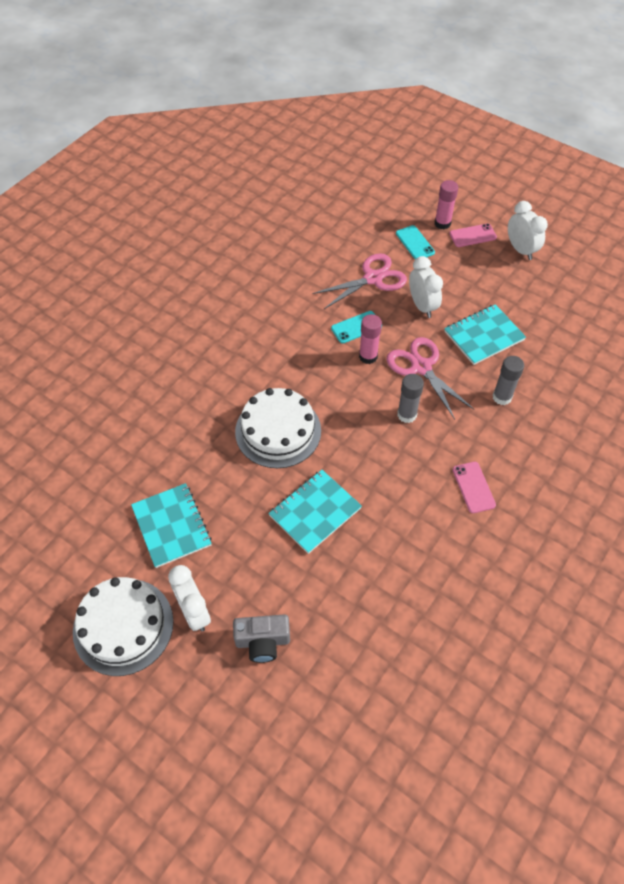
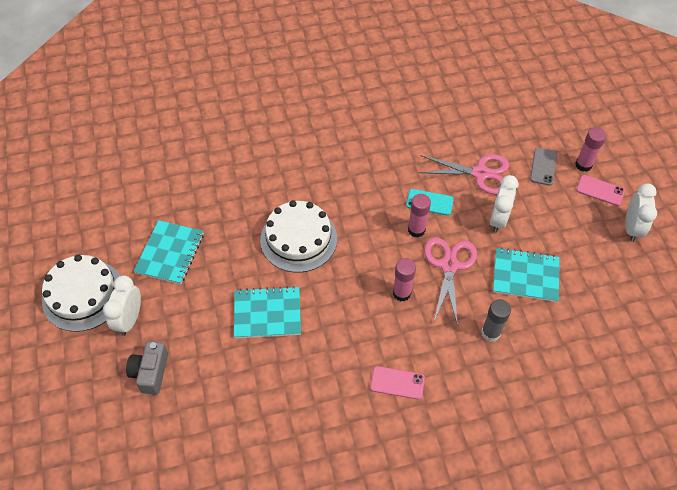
camera: 40 degrees right, 0 degrees up
grey camera [233,614,290,663] -> grey camera turned 60 degrees clockwise [126,341,168,395]
turquoise phone [396,225,435,259] -> grey phone [530,148,557,185]
grey glue stick [397,374,424,423] -> pink glue stick [393,258,416,301]
pink phone [453,462,496,513] -> pink phone turned 75 degrees clockwise [370,366,425,399]

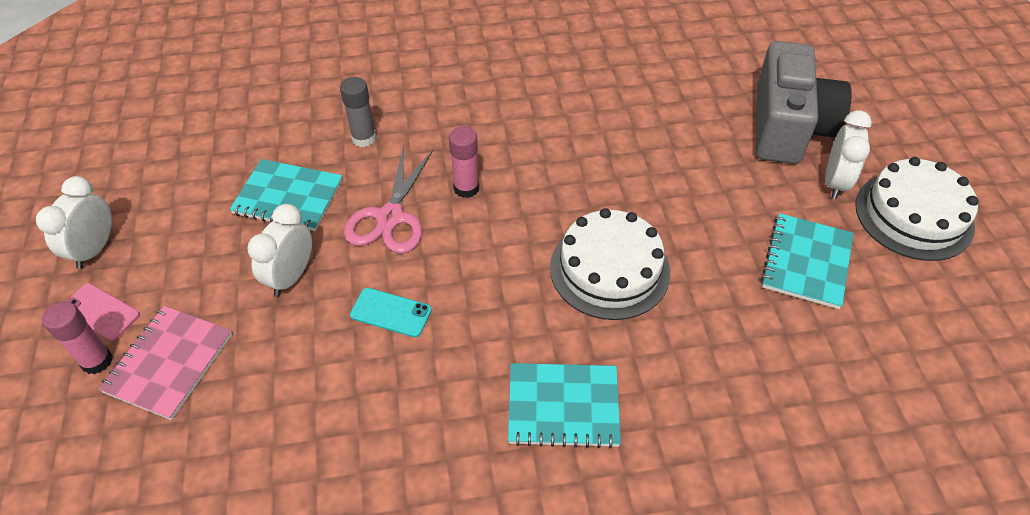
camera: 175 degrees left, 5 degrees down
grey camera [126,341,168,395] -> grey camera [756,41,852,164], size x1.95
turquoise notebook [234,286,301,338] -> turquoise notebook moved to [508,363,621,449]
pink phone [370,366,425,399] -> none
pink glue stick [408,194,431,237] -> none
pink scissors [418,154,509,195] -> none
grey phone [530,148,557,185] -> pink notebook [98,306,232,420]

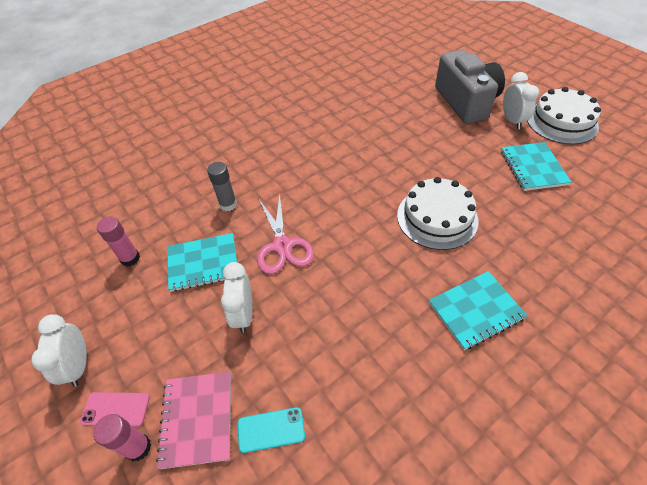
camera: 25 degrees left, 0 degrees up
turquoise phone [350,288,432,337] -> turquoise phone moved to [238,407,305,453]
pink glue stick [449,126,479,198] -> pink glue stick moved to [97,217,140,267]

